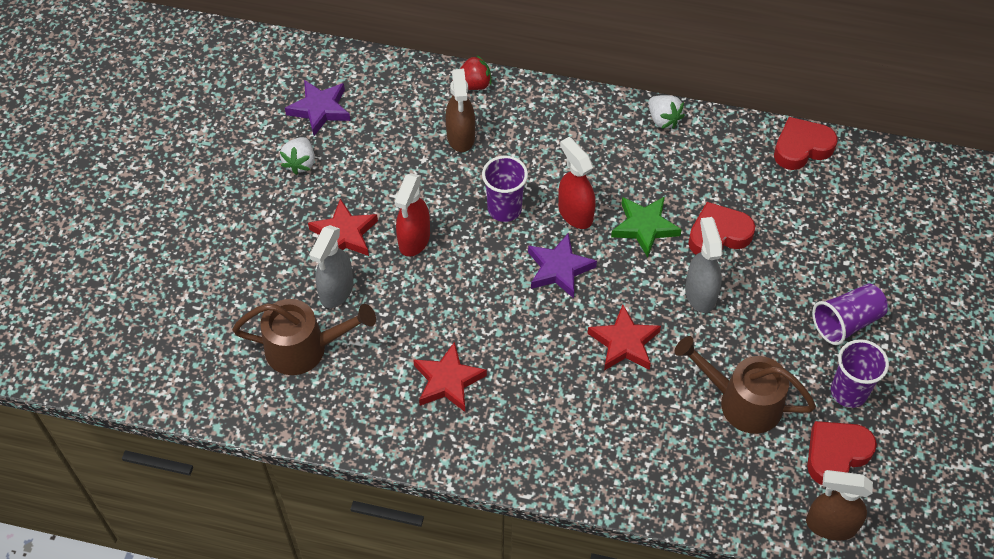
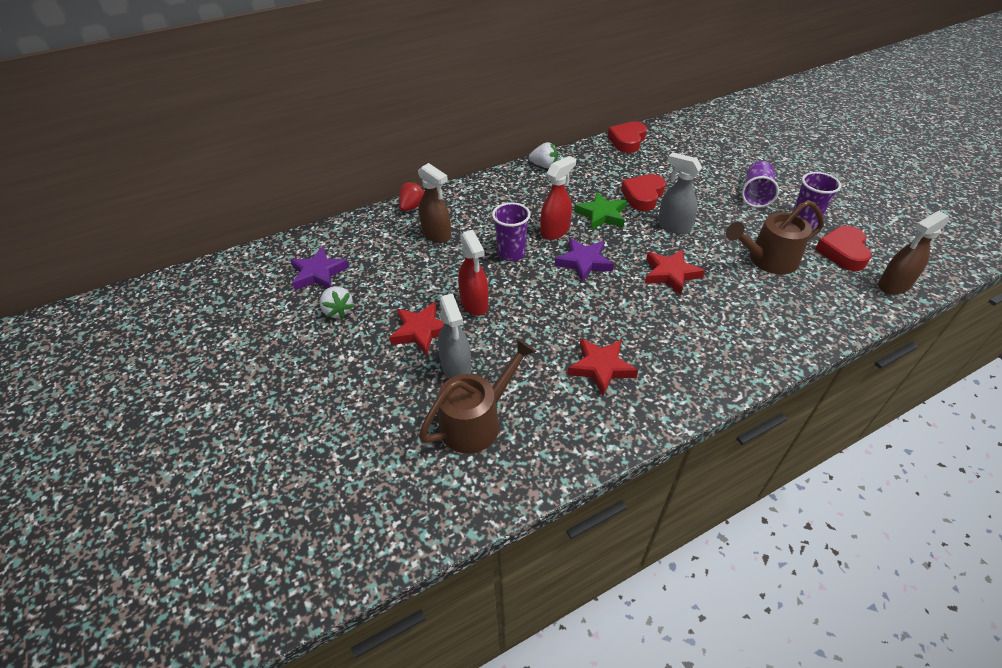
camera: 40 degrees left, 10 degrees down
red spray bottle [558,137,596,229] -> red spray bottle turned 120 degrees clockwise [541,156,576,240]

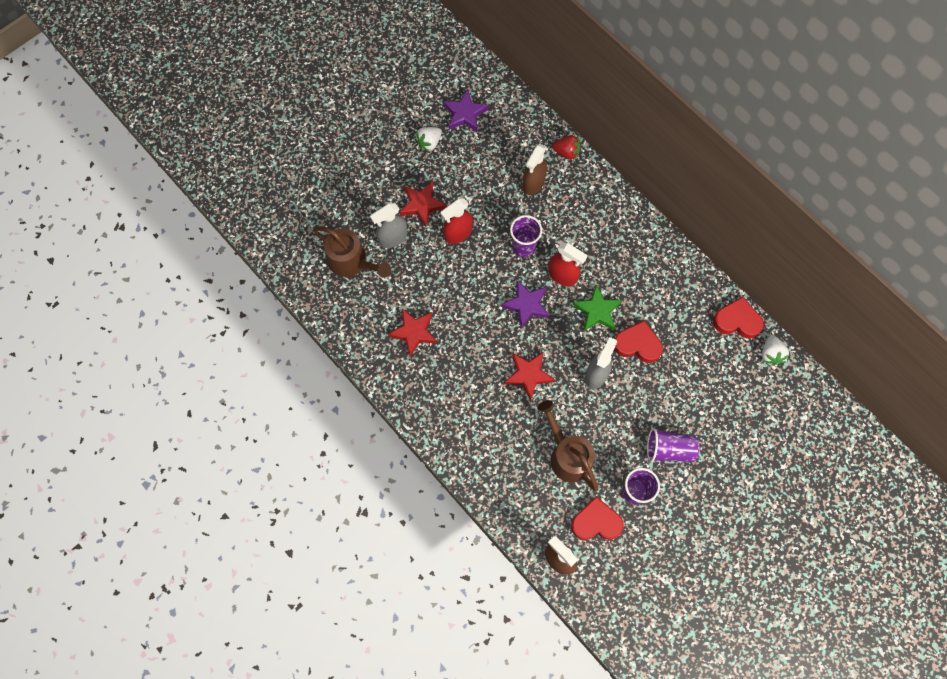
camera: 75 degrees right, 25 degrees up
white strawberry [529,142,558,168] -> white strawberry moved to [762,335,789,365]

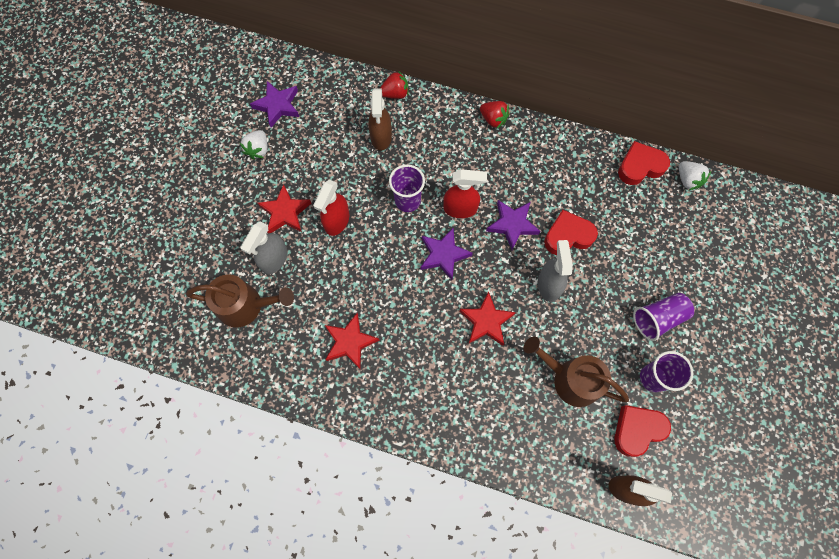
camera: 30 degrees left, 0 degrees up
green star [572,284,622,331] -> purple star [486,200,540,250]
none -> red strawberry [480,101,510,128]

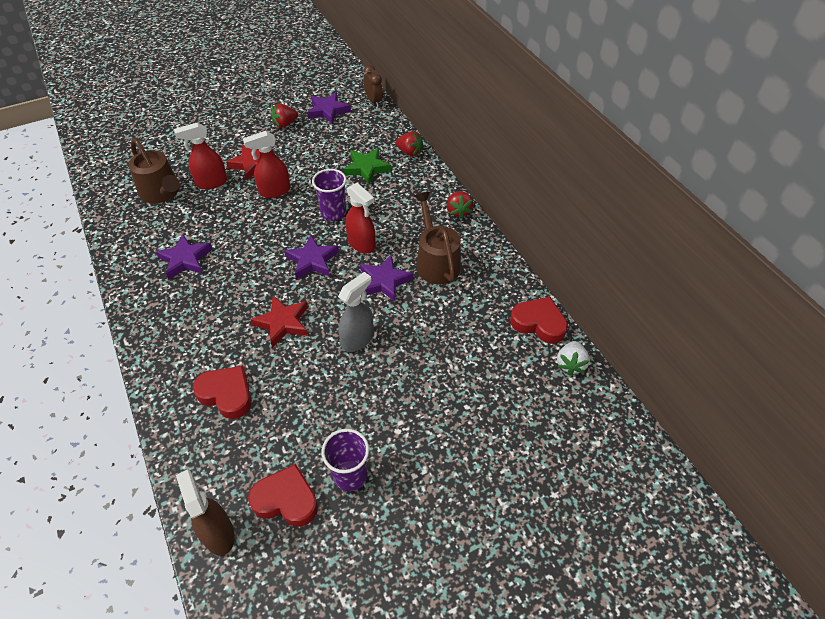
camera: 45 degrees right, 20 degrees down
white strawberry [240,130,267,160] -> red strawberry [271,103,298,128]
grey spray bottle [240,221,288,274] -> red spray bottle [174,122,227,189]
red star [325,313,380,369] -> purple star [156,234,212,279]
brown spray bottle [368,88,392,151] -> green star [343,148,391,185]
brown watering can [523,337,629,407] -> brown watering can moved to [414,192,461,284]
red heart [544,210,598,255] -> red heart moved to [193,366,252,419]
purple cup [633,293,694,341] -> none
none -> brown clock [363,65,383,107]

